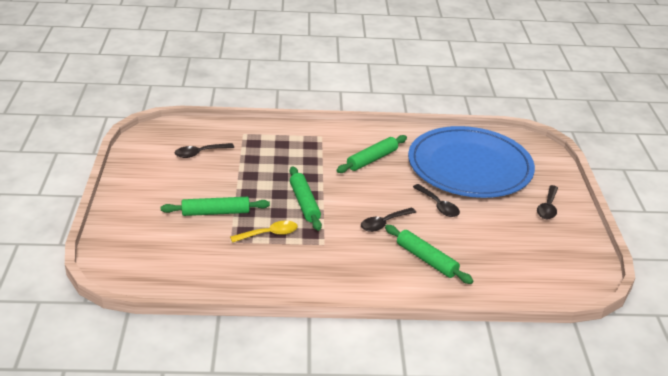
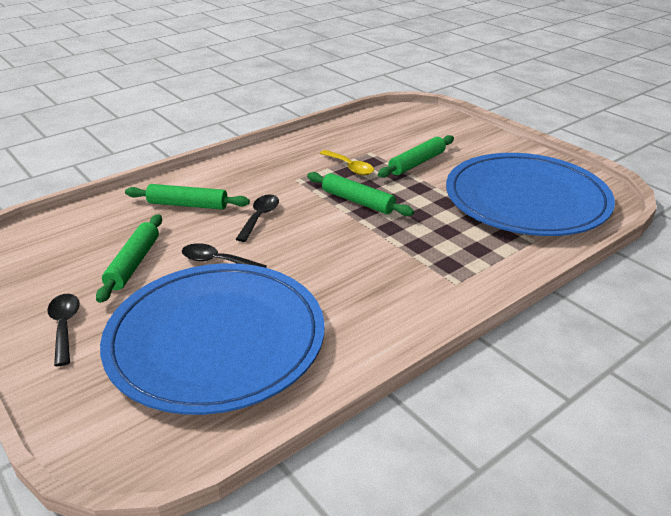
camera: 145 degrees right, 0 degrees up
black spoon [175,143,234,158] -> blue plate [446,153,615,236]
yellow spoon [230,221,298,243] -> yellow spoon turned 75 degrees counterclockwise [320,150,374,175]
green rolling pin [337,135,407,173] -> green rolling pin moved to [96,214,162,303]

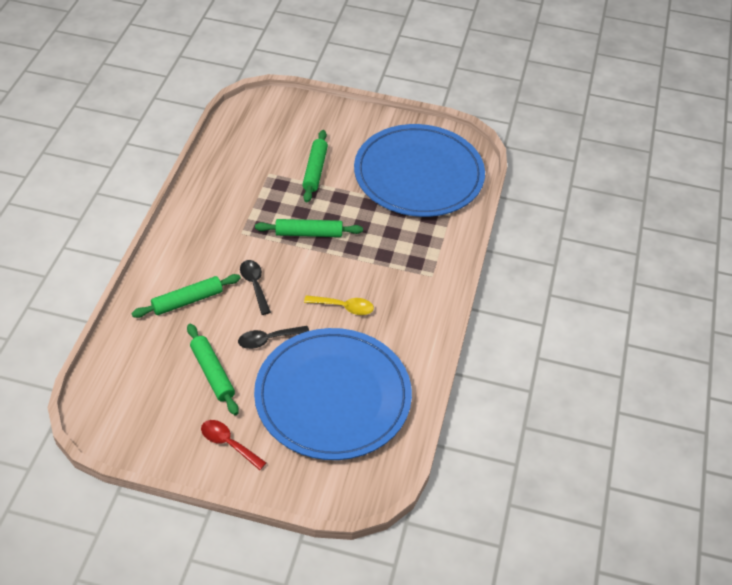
camera: 40 degrees left, 15 degrees up
black spoon [47,294,80,366] -> red spoon [201,420,266,470]
yellow spoon [320,150,374,175] -> yellow spoon moved to [304,295,374,315]

